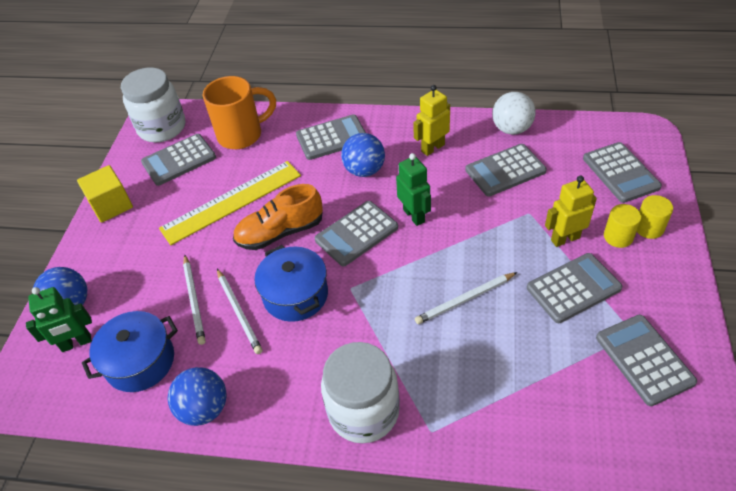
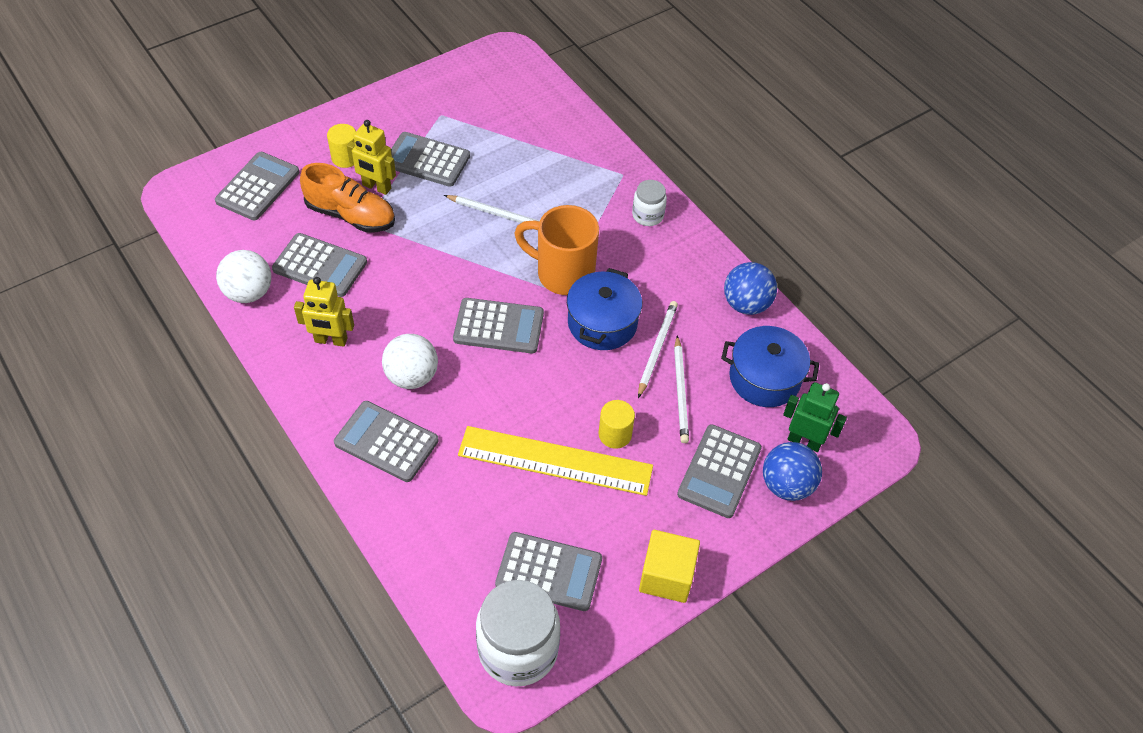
camera: 140 degrees left, 5 degrees up
white pencil [183,255,206,345] -> white pencil turned 150 degrees clockwise [674,335,689,443]
orange mug [203,76,276,149] -> orange mug moved to [514,205,599,295]
orange shoe [233,184,323,250] -> orange shoe moved to [300,163,395,233]
white jar [321,342,400,443] -> white jar [632,180,667,226], size x0.52
blue ball [341,133,385,177] -> white ball [382,334,438,389]
green robot [396,153,431,226] -> none
grey calculator [596,315,697,406] -> grey calculator moved to [677,424,762,518]
yellow cylinder [637,195,673,239] -> yellow cylinder moved to [599,400,635,449]

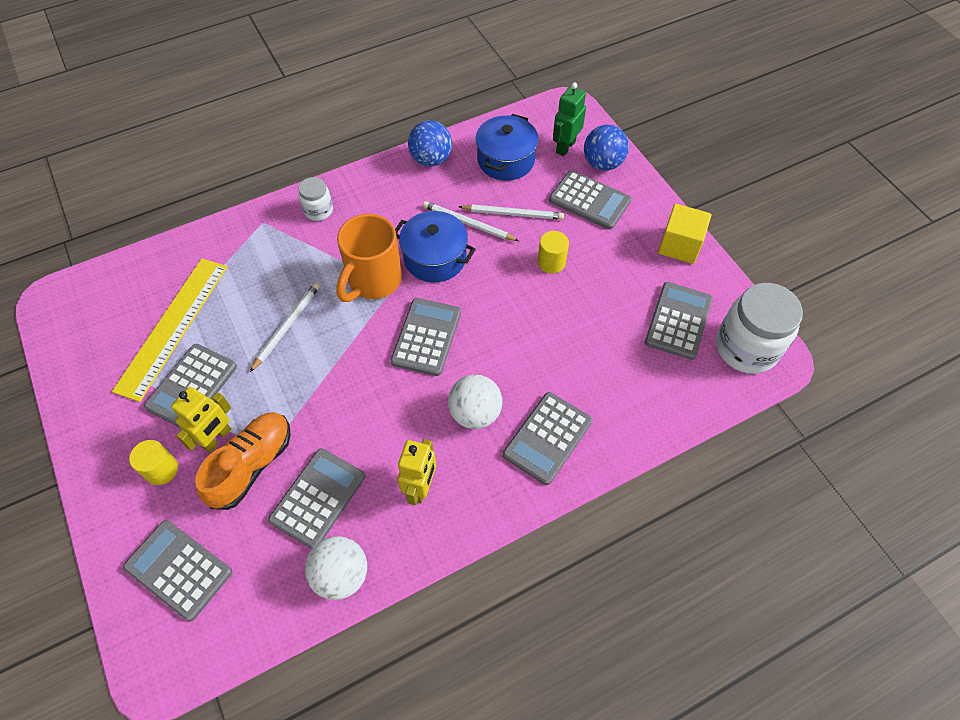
camera: 80 degrees left, 5 degrees up
yellow ruler [458,426,653,496] -> yellow ruler moved to [112,258,227,402]

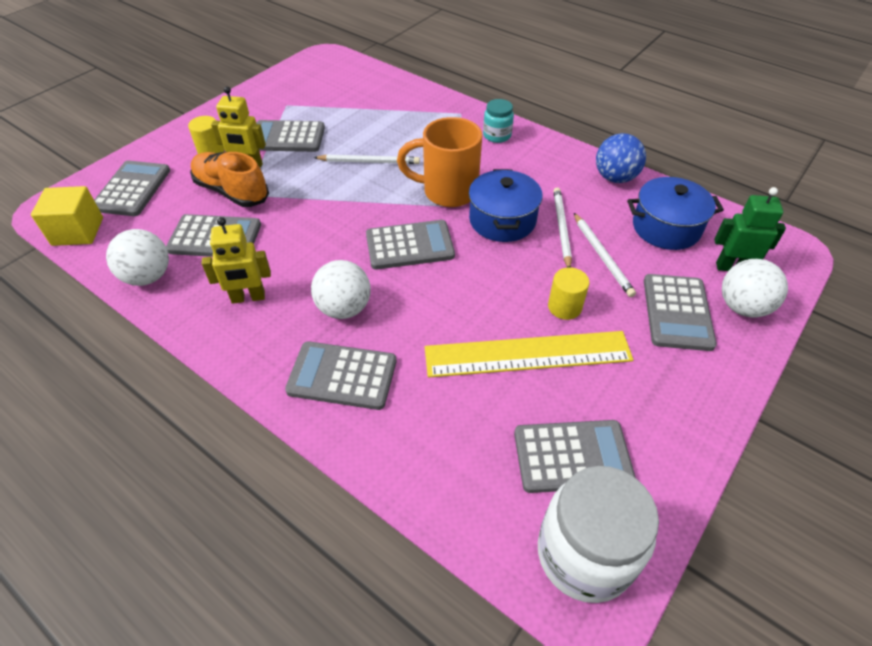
camera: 65 degrees right, 10 degrees down
yellow ruler [112,258,227,402] -> yellow ruler moved to [425,331,633,377]
orange shoe [195,412,291,510] -> orange shoe turned 150 degrees counterclockwise [190,152,269,207]
white jar [299,177,333,221] -> turquoise jar [483,99,514,143]
blue ball [584,125,629,171] -> white ball [722,259,788,318]
yellow cube [658,204,711,264] -> yellow cube moved to [31,186,103,246]

